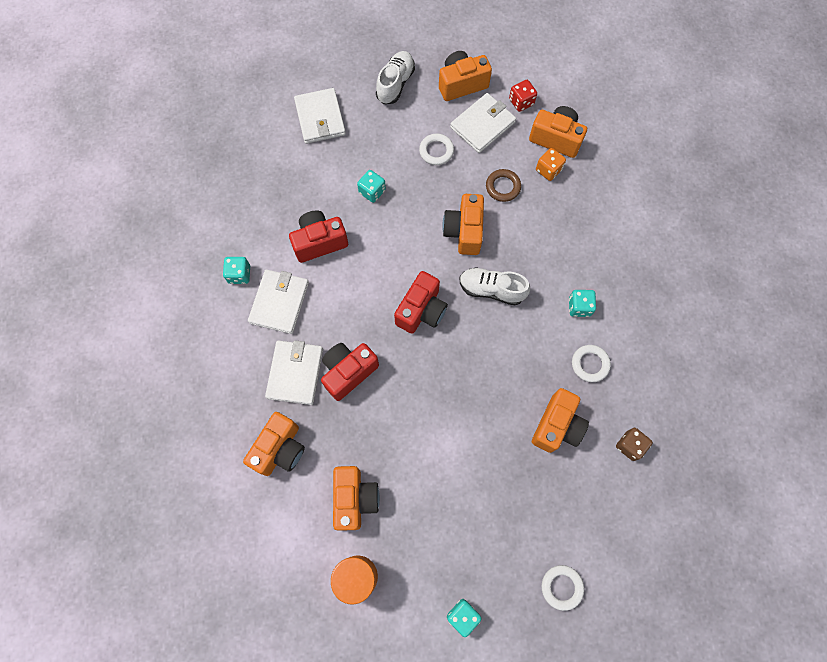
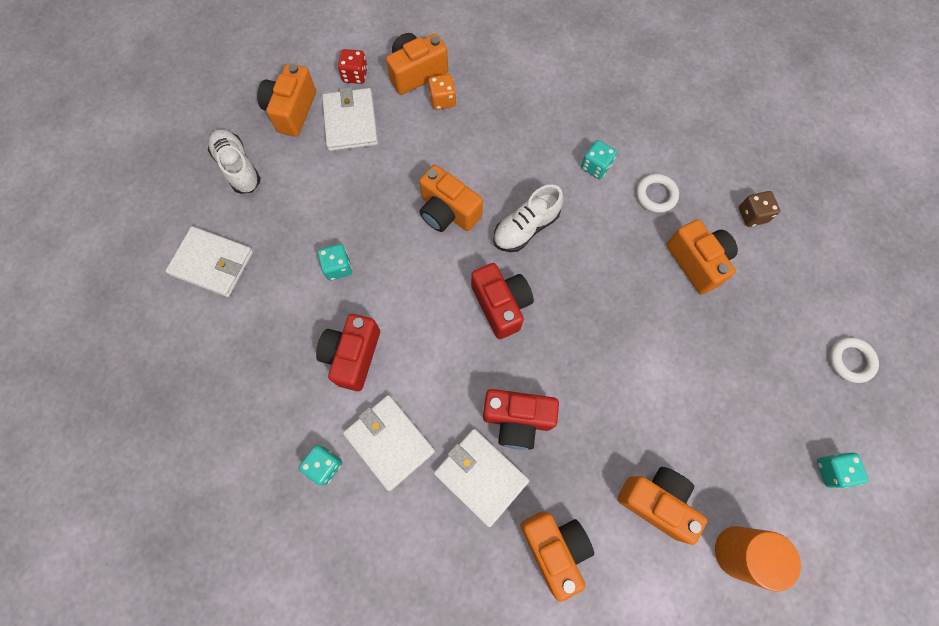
camera: 55 degrees left, 0 degrees up
red camera [321,343,379,401] -> red camera turned 75 degrees counterclockwise [483,389,559,450]
white ring [419,134,454,165] -> none
brown ring [486,169,521,202] -> none

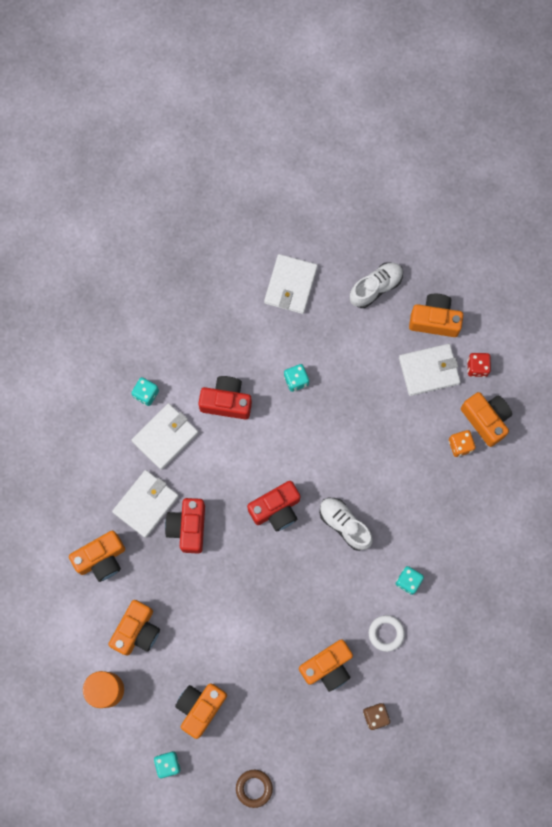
camera: 85 degrees right, 5 degrees up
orange camera [419,165,483,232] -> orange camera moved to [175,683,227,739]
white ring [829,337,879,383] -> brown ring [236,770,273,808]

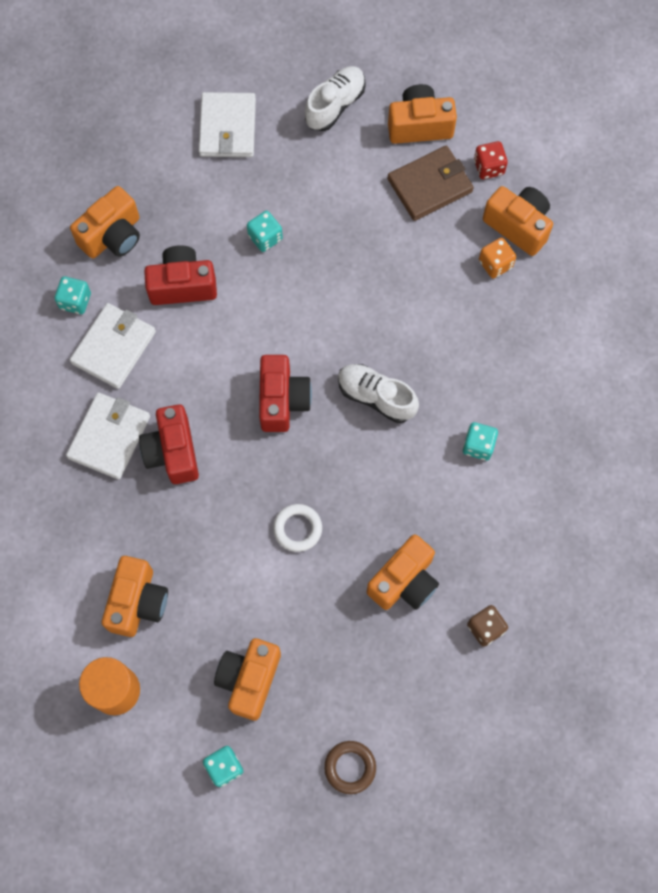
camera: 15 degrees left, 5 degrees down
orange camera [69,531,125,582] -> orange camera moved to [70,186,140,259]
red camera [247,481,300,532] -> red camera turned 45 degrees counterclockwise [259,355,312,432]
white ring [369,615,405,652] -> white ring moved to [273,504,322,552]
white wallet [399,344,461,396] -> brown wallet [387,146,474,221]

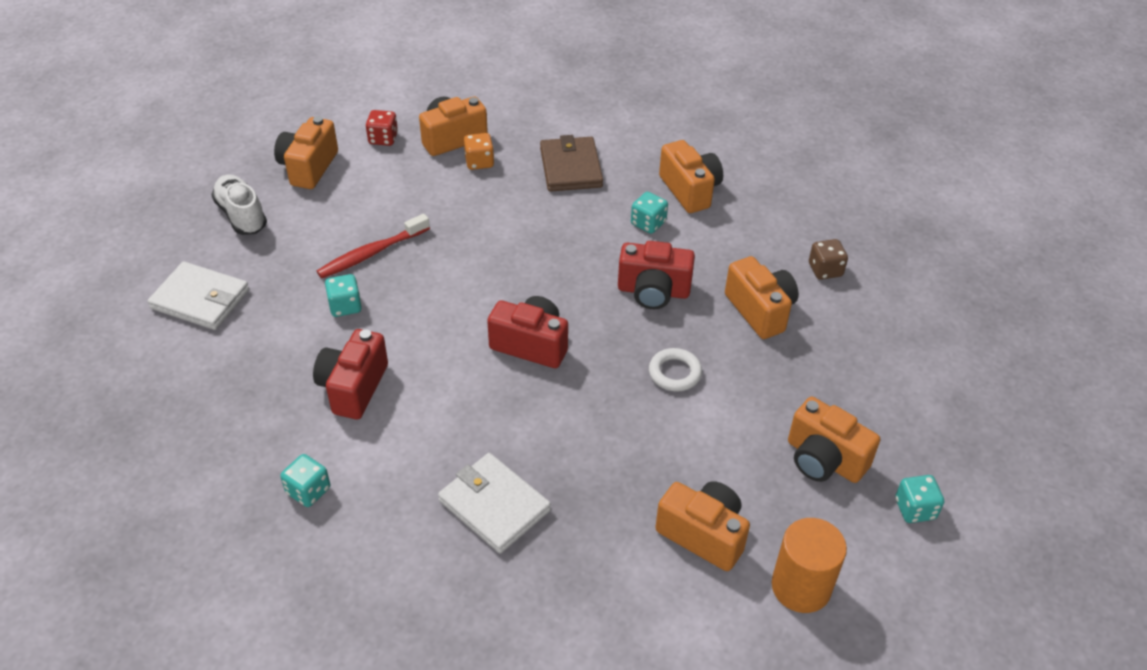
camera: 70 degrees left, 25 degrees down
orange camera [70,186,140,259] -> orange camera moved to [659,140,723,213]
white wallet [70,303,156,389] -> none
red camera [139,404,199,484] -> red camera moved to [618,241,695,309]
brown ring [324,741,376,794] -> none
white shoe [338,364,419,423] -> none
brown wallet [387,146,474,221] -> brown wallet moved to [540,135,603,192]
none -> red toothbrush [317,214,430,278]

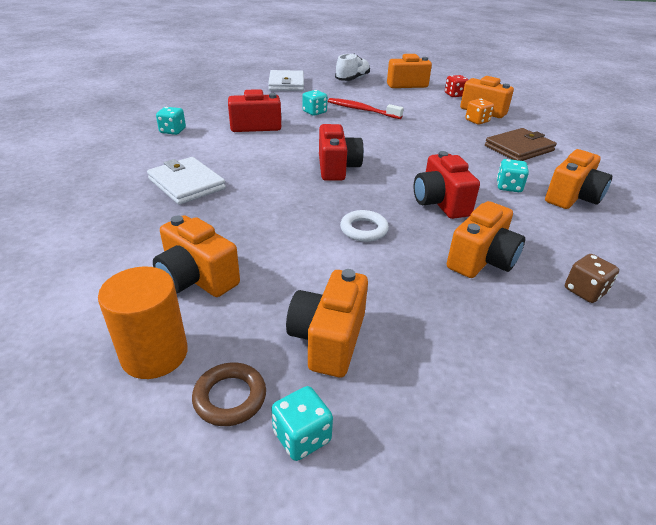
camera: 65 degrees right, 10 degrees down
white wallet [438,453,551,553] -> white wallet turned 60 degrees counterclockwise [147,157,226,205]
orange camera [655,481,750,571] -> orange camera turned 120 degrees clockwise [153,215,240,297]
none -> brown ring [192,362,266,426]

